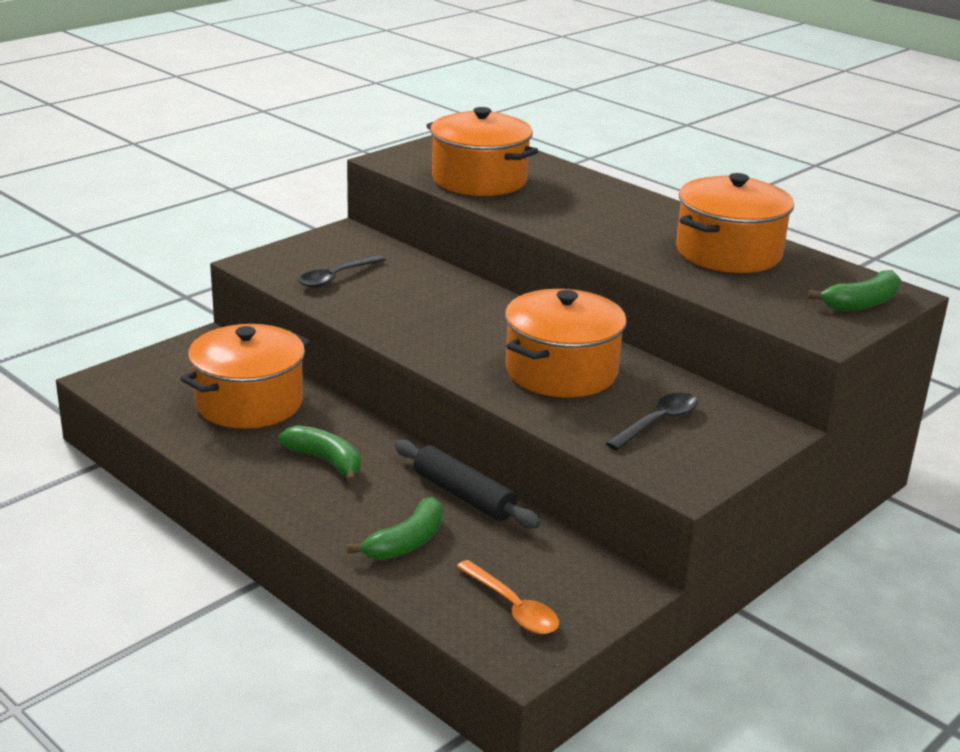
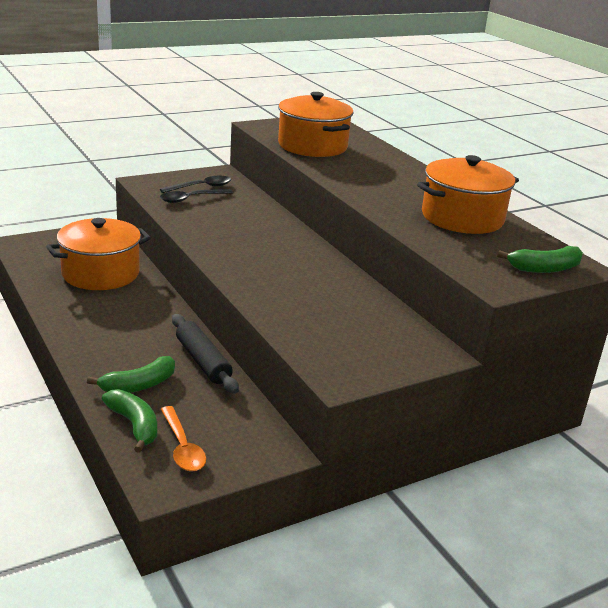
camera: 15 degrees right, 0 degrees up
green banana [278,425,361,483] -> green banana moved to [102,389,157,453]
orange pot [505,289,627,398] -> none
black spoon [606,393,698,450] -> black spoon moved to [160,176,231,193]

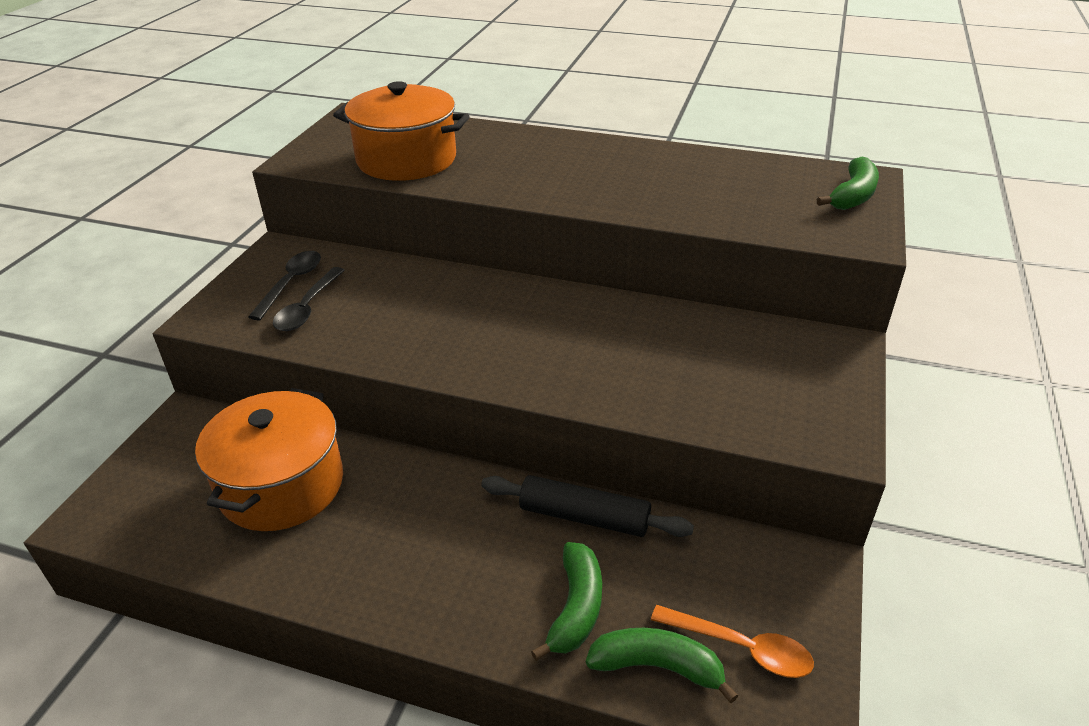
camera: 40 degrees left, 10 degrees up
orange pot [417,155,519,234] -> none

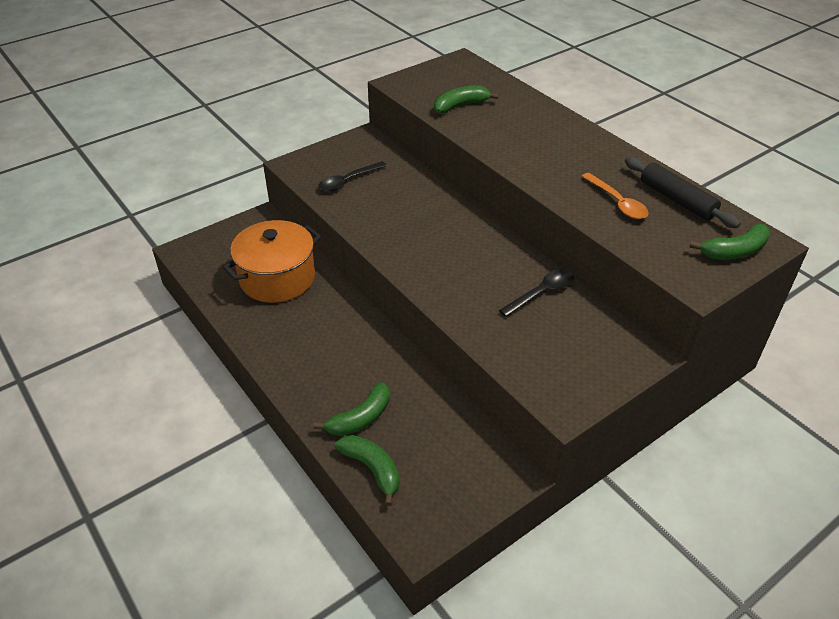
camera: 35 degrees right, 5 degrees up
black spoon [248,251,321,320] -> black spoon moved to [499,269,574,317]
orange pot [333,81,470,181] -> green banana [434,85,499,114]
black rolling pin [481,475,694,537] -> black rolling pin moved to [625,157,741,228]
orange spoon [651,605,814,678] -> orange spoon moved to [581,173,649,219]

